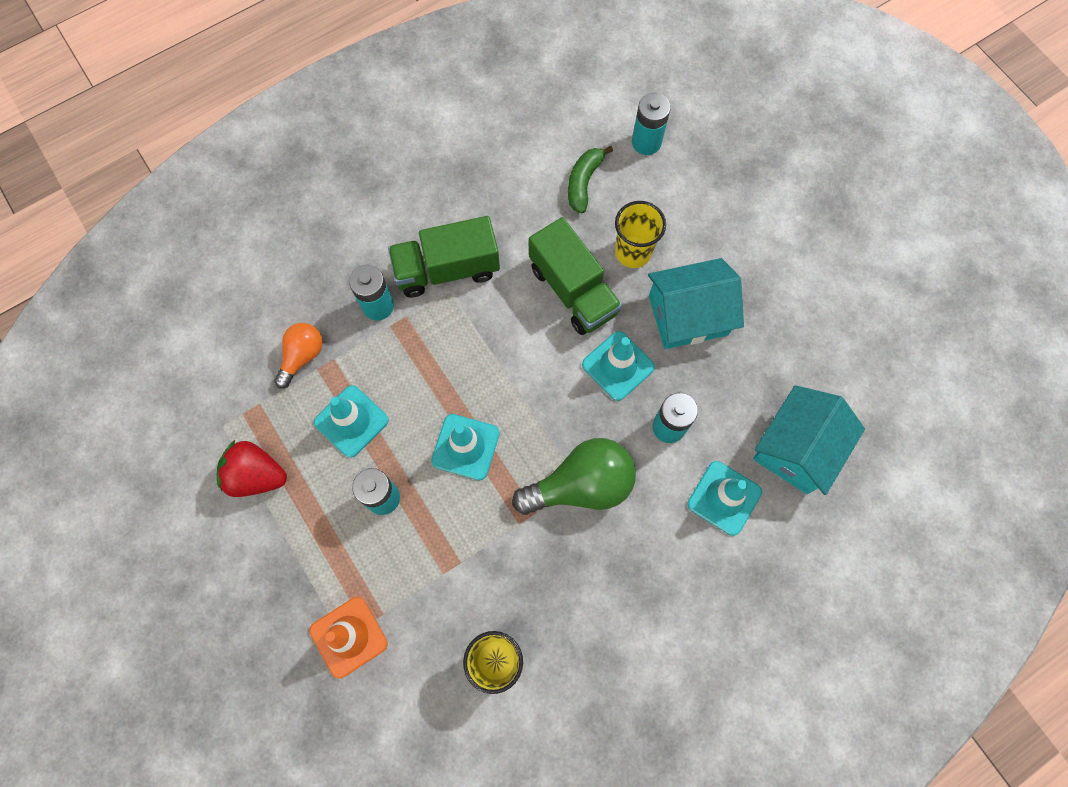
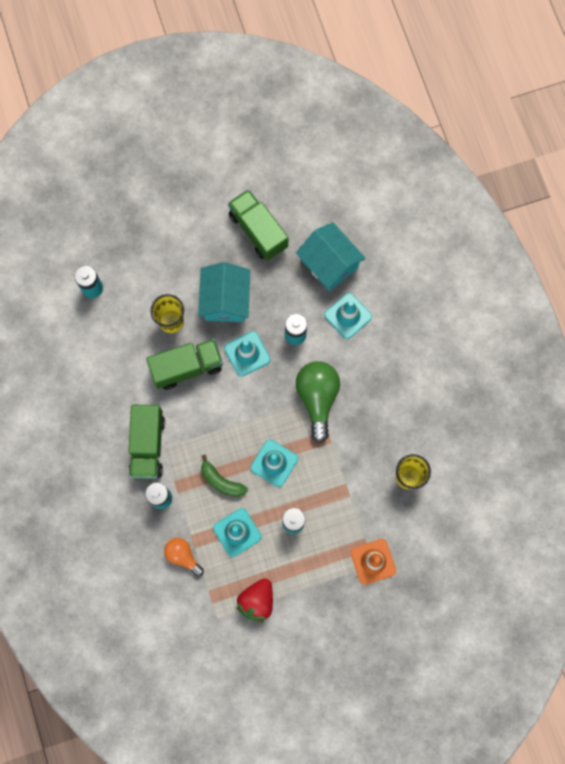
camera: 75 degrees left, 5 degrees up
green banana [568,146,613,213] -> green banana moved to [201,455,248,497]
none -> green truck [228,189,288,261]

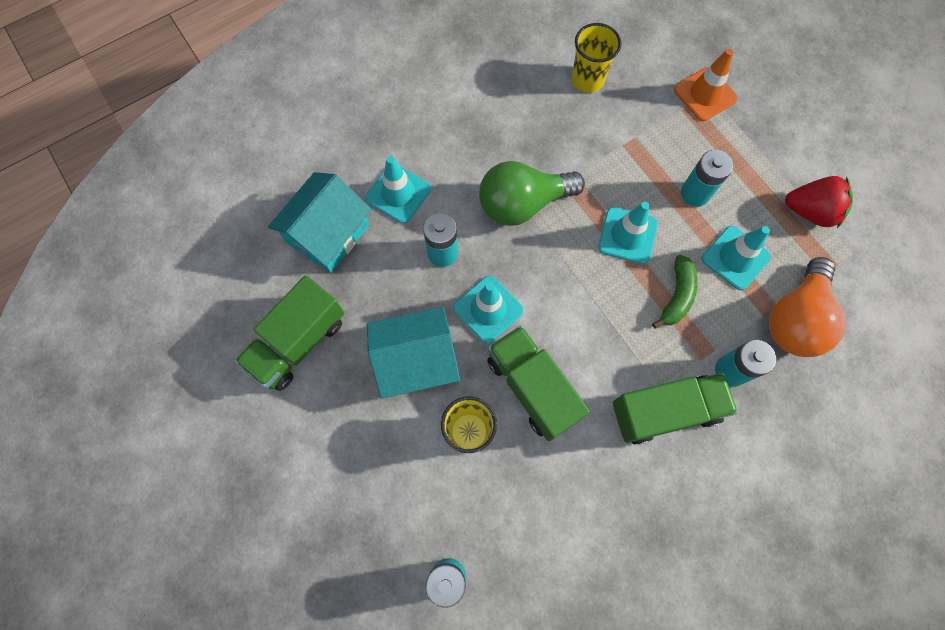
camera: 105 degrees left, 5 degrees down
orange light bulb [164,538,204,577] -> orange light bulb [769,257,846,357], size x1.72

